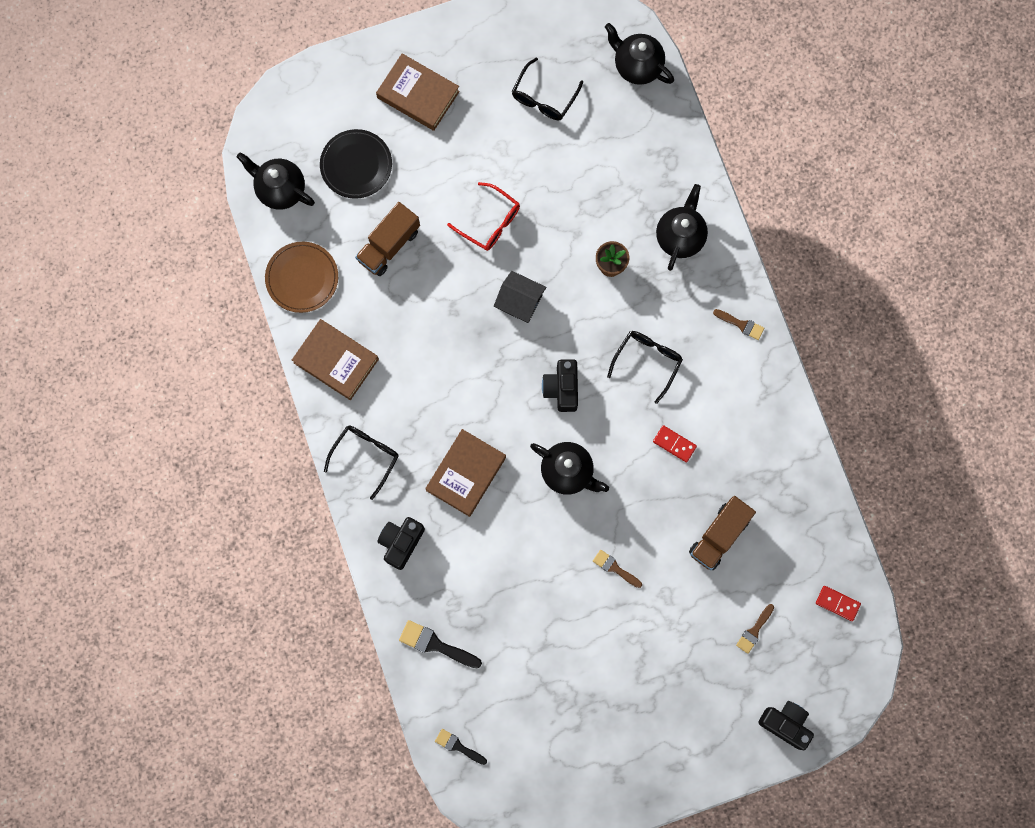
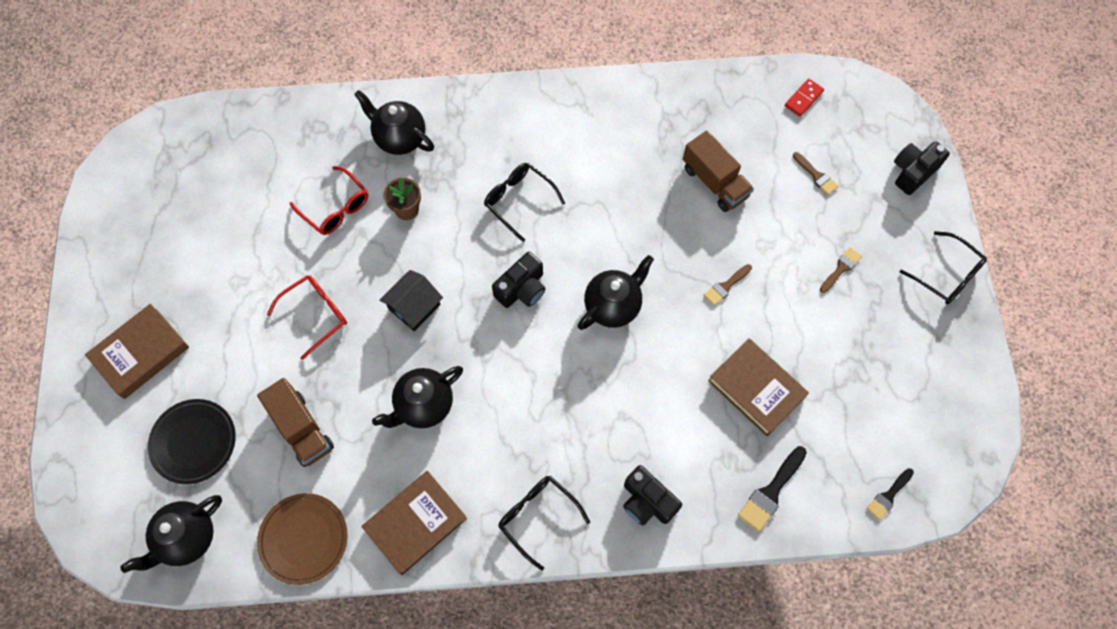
camera: 75 degrees left, 10 degrees down
brown book [425,429,506,517] -> brown book moved to [708,338,809,436]
black glasses [512,57,583,121] -> black glasses moved to [900,231,987,304]
black camera [542,359,578,412] -> black camera turned 60 degrees counterclockwise [492,252,545,308]
black teapot [605,23,674,85] -> black teapot moved to [372,366,463,428]
red domino [653,425,697,462] -> none
brown brush [713,309,764,340] -> brown brush moved to [820,247,862,293]
none -> red glasses [290,166,368,235]

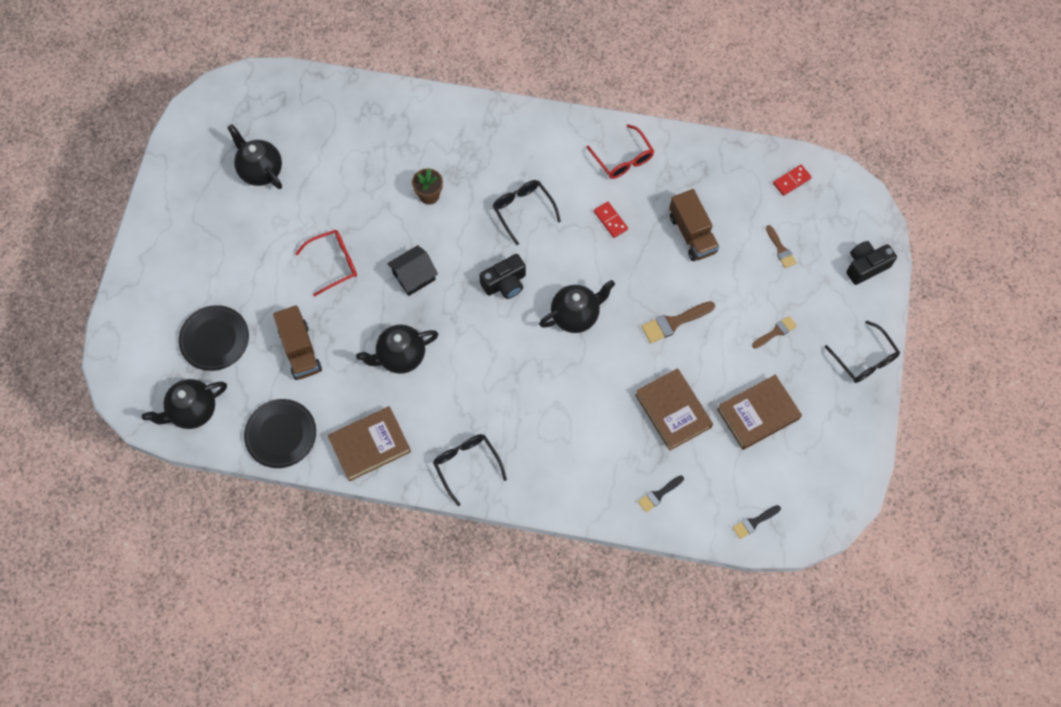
camera: 15 degrees right, 0 degrees up
brown book [85,304,189,399] -> brown book moved to [717,375,802,450]
brown plate [257,493,348,585] -> black plate [244,399,316,468]
red glasses [290,166,368,235] -> red glasses moved to [586,124,654,179]
black teapot [354,90,434,155] -> black teapot moved to [227,124,282,189]
black camera [623,465,682,525] -> none
brown brush [704,264,752,306] -> brown brush [641,301,715,343], size x1.55
black brush [738,446,807,532] -> black brush [638,475,684,512], size x0.64
none -> red domino [594,202,628,238]

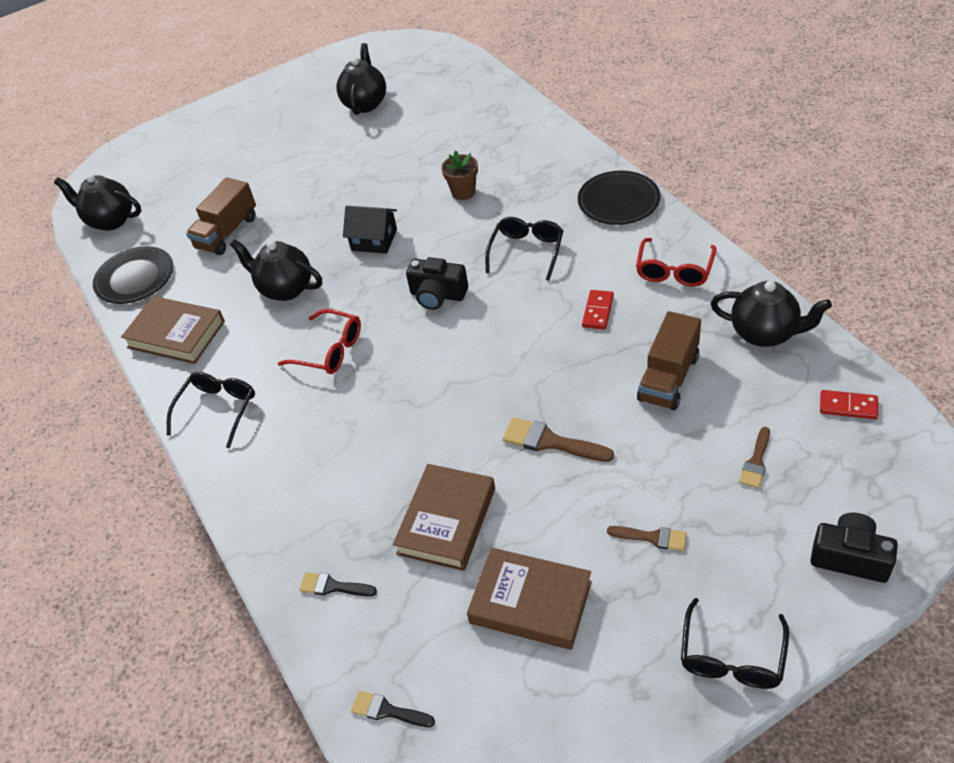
camera: 55 degrees right, 20 degrees down
black plate [178,305,249,371] -> black plate moved to [578,171,660,225]
red glasses [295,230,357,297] -> red glasses moved to [278,309,361,374]
black teapot [539,280,615,333] -> black teapot moved to [711,281,832,347]

